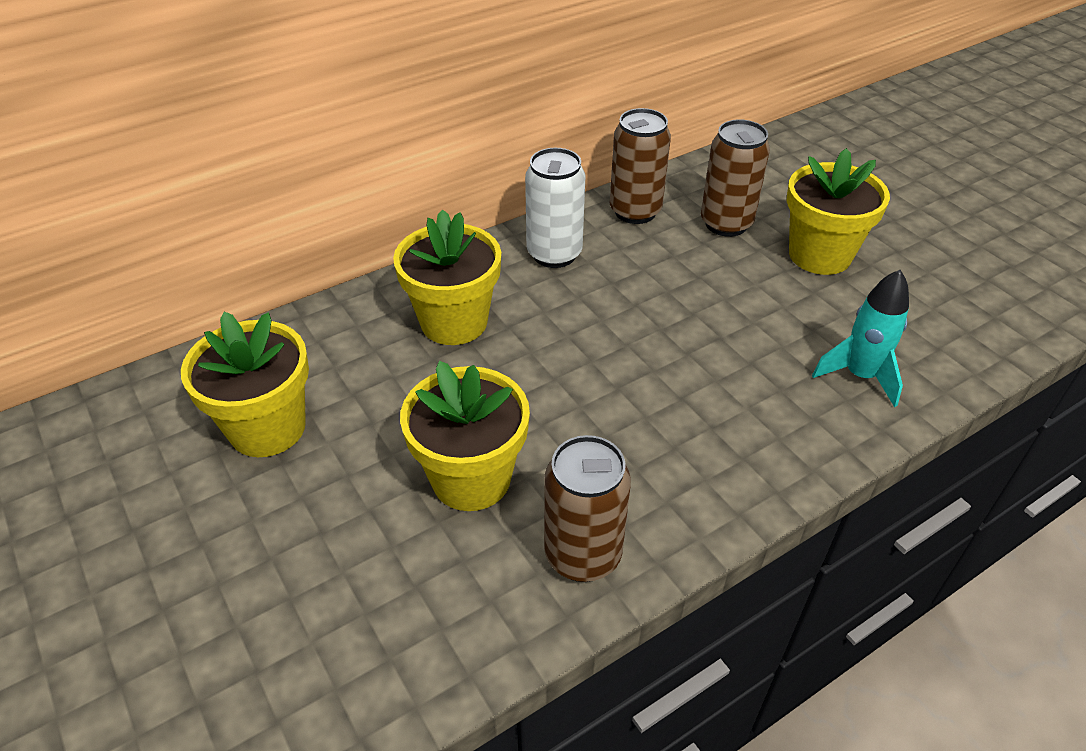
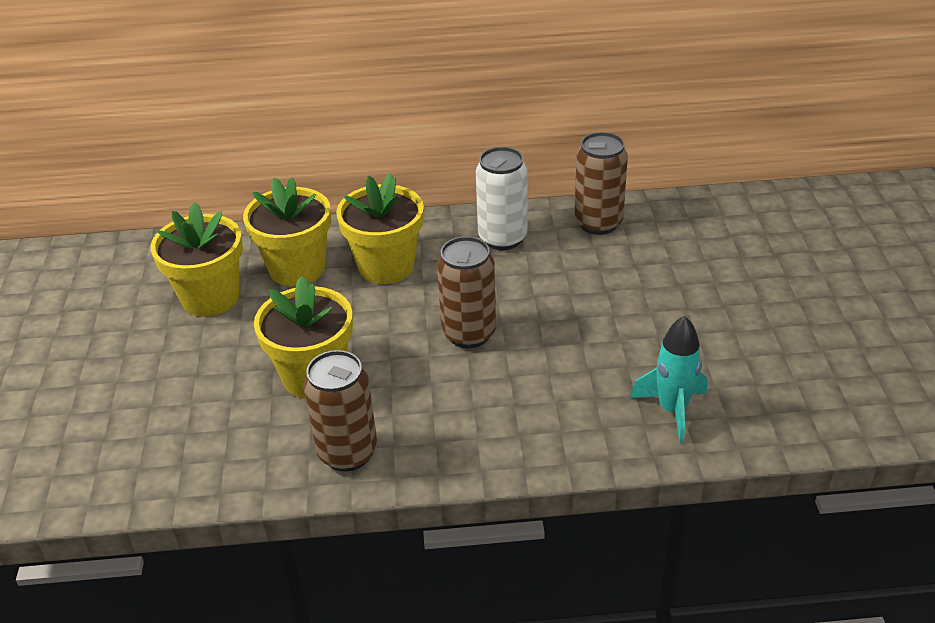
camera: 30 degrees right, 5 degrees down
brown can [701,119,770,237] -> brown can moved to [437,236,496,348]
yellow flower pot [787,148,890,275] -> yellow flower pot moved to [243,177,331,286]

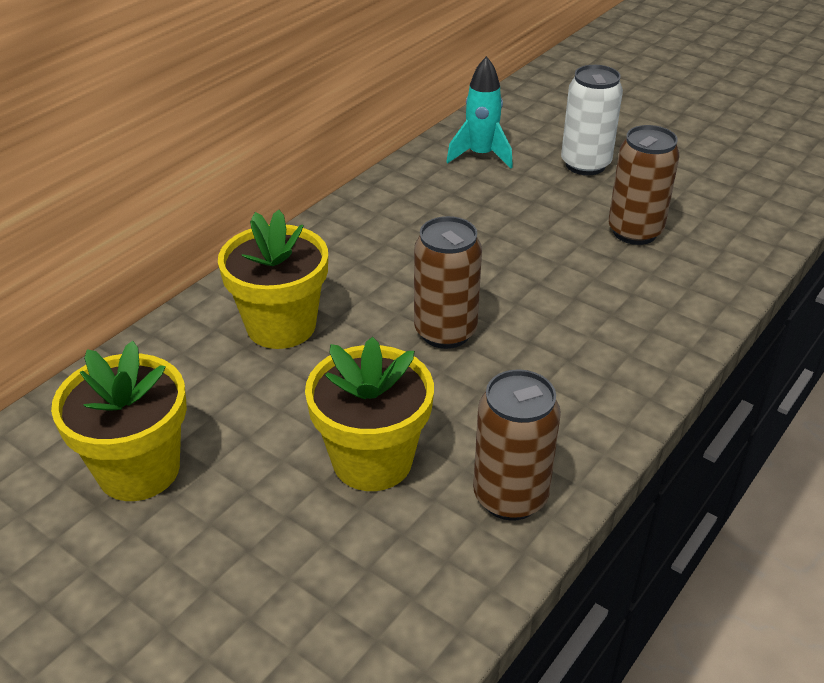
camera: 50 degrees left, 0 degrees up
yellow flower pot [243,177,331,286] -> none
white can [476,147,528,250] -> white can moved to [561,65,623,175]
brown can [574,132,628,235] -> brown can moved to [608,125,679,245]
turquoise rocket [630,316,707,443] -> turquoise rocket moved to [446,56,513,169]

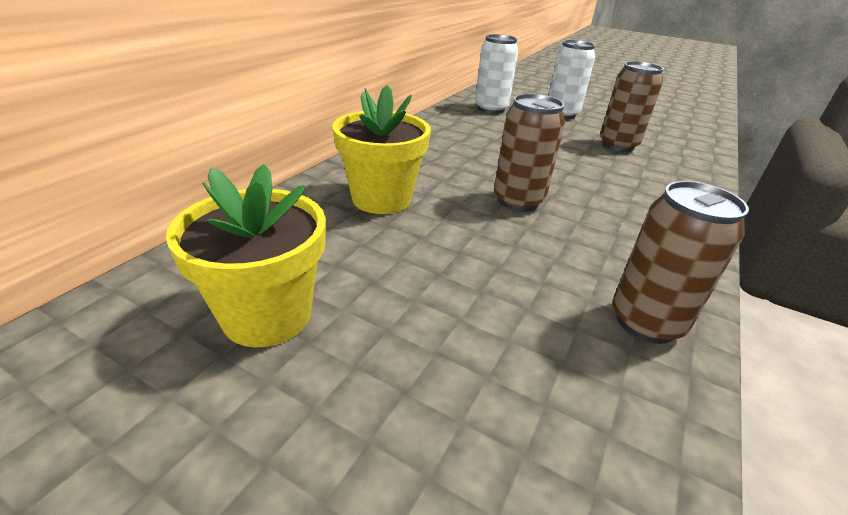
camera: 10 degrees left, 5 degrees down
yellow flower pot [305,337,434,491] -> none
turquoise rocket [446,56,513,169] -> white can [475,34,519,114]

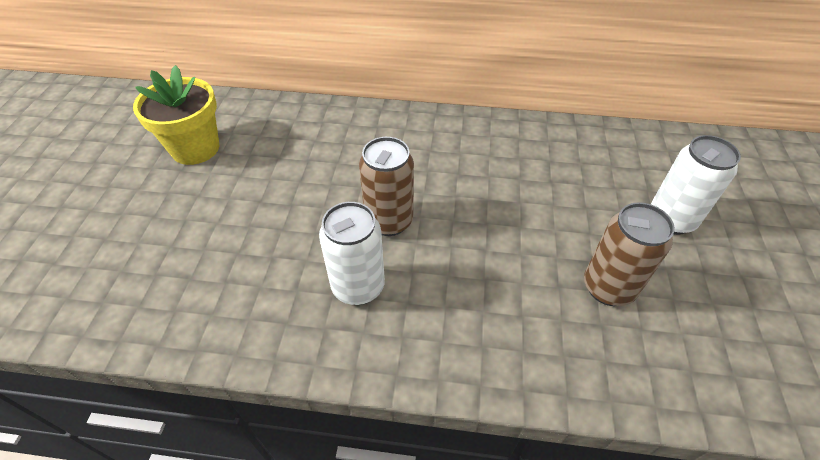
camera: 70 degrees right, 15 degrees up
yellow flower pot [332,85,431,214] -> none
white can [475,34,519,114] -> white can moved to [319,202,385,305]
brown can [612,181,749,344] -> none

